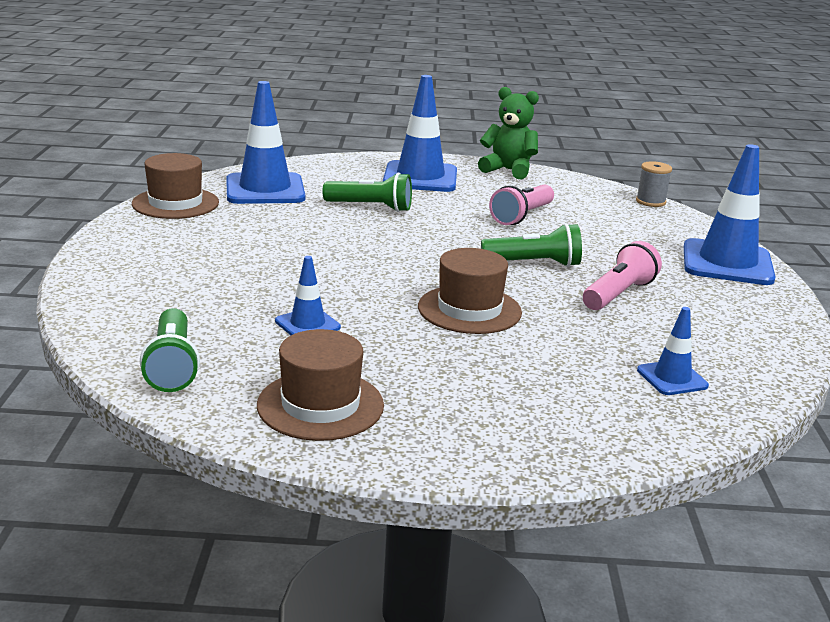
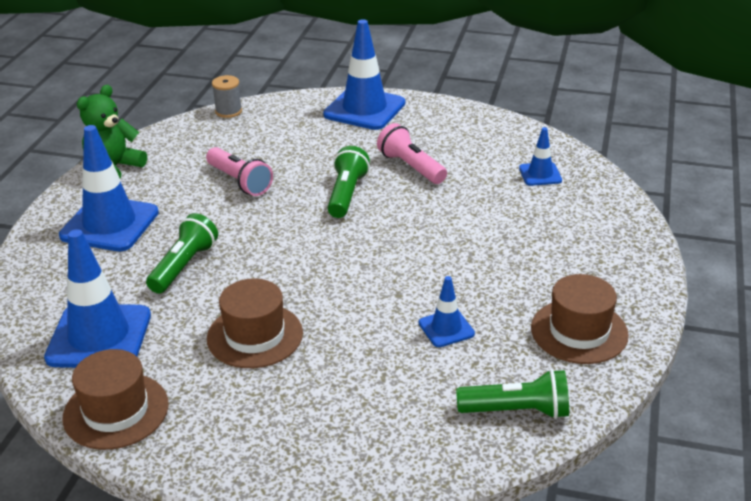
camera: 75 degrees left, 10 degrees up
brown hat [418,248,522,334] -> brown hat moved to [207,279,303,368]

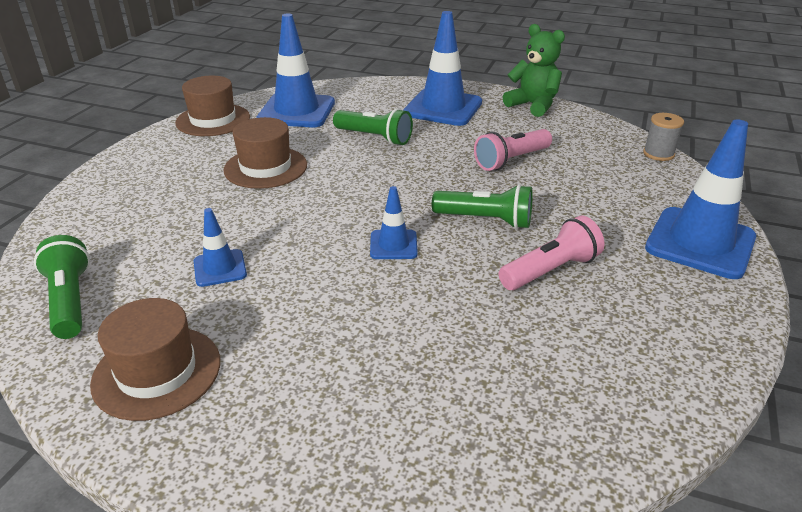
camera: 95 degrees right, 0 degrees up
green flashlight [456,369,569,419] -> green flashlight turned 150 degrees clockwise [34,235,90,339]
blue traffic cone [519,127,562,186] -> blue traffic cone moved to [370,186,418,259]

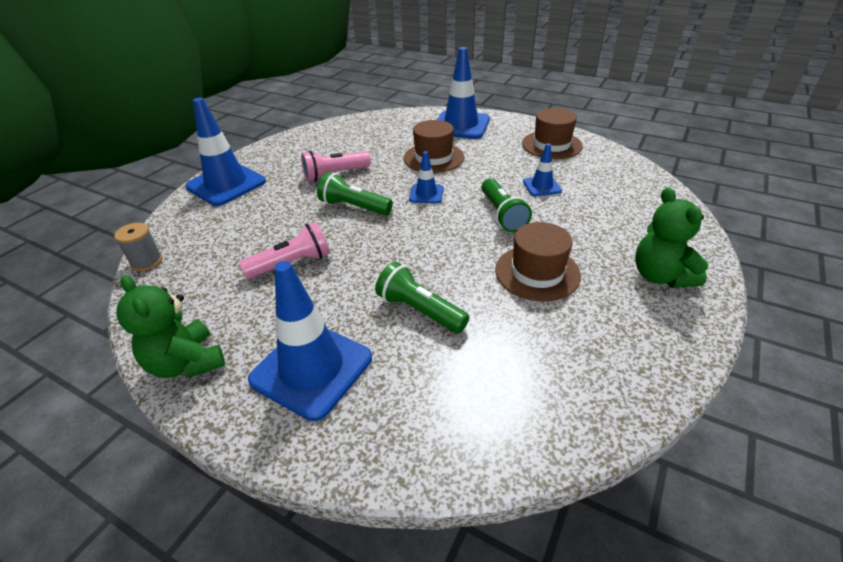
camera: 170 degrees left, 5 degrees up
green flashlight [34,235,90,339] -> green flashlight moved to [481,178,532,232]
brown hat [175,76,250,136] -> brown hat moved to [403,120,464,173]
blue traffic cone [256,13,335,128] -> blue traffic cone moved to [437,47,490,139]
none -> green teddy bear [635,188,709,288]

